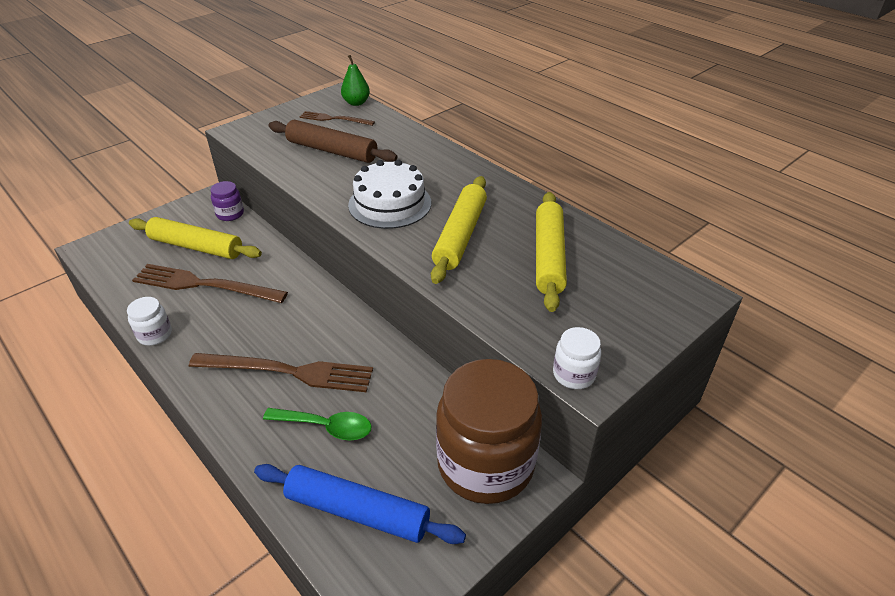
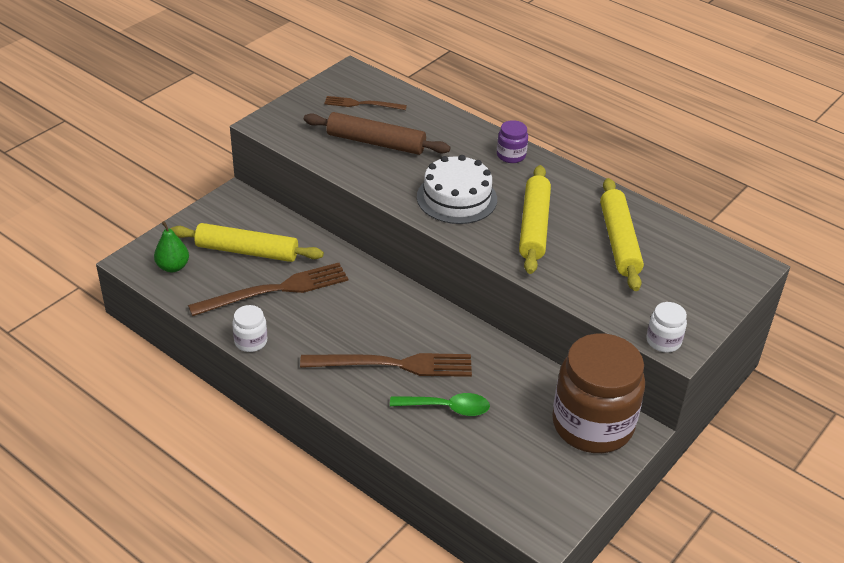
camera: 10 degrees left, 0 degrees up
brown fork [132,264,288,303] -> brown fork turned 150 degrees clockwise [188,263,348,316]
purple jar [210,181,244,221] -> purple jar moved to [497,120,528,163]
blue rolling pin [254,464,466,544] -> none
green pear [341,55,370,106] -> green pear moved to [154,221,189,272]

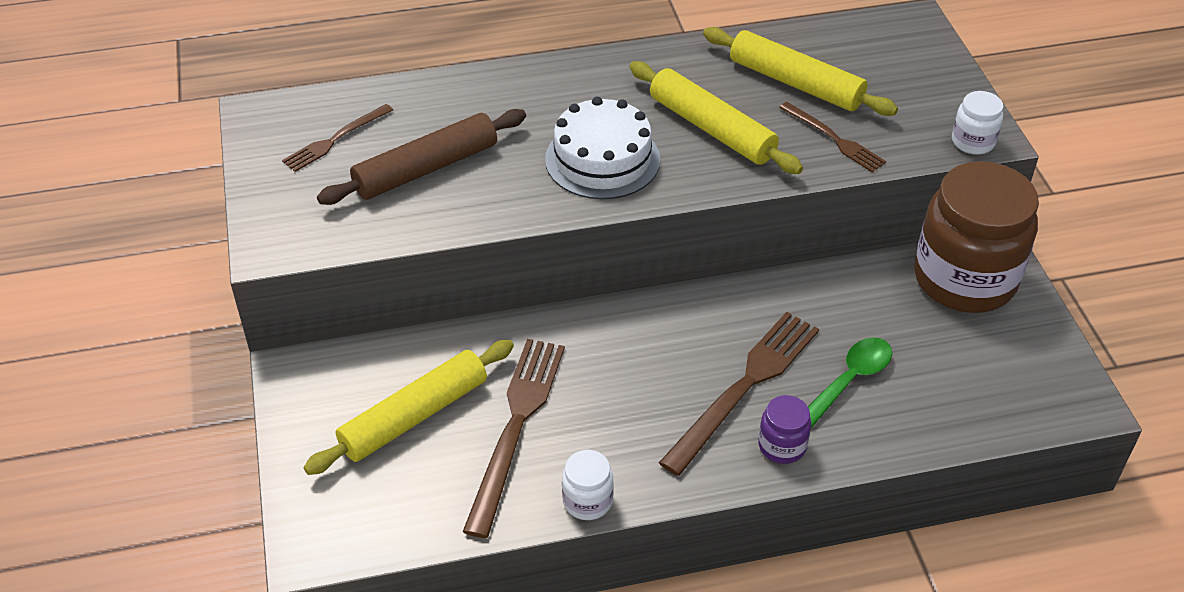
camera: 50 degrees left, 5 degrees up
green pear [154,221,189,272] -> none
purple jar [497,120,528,163] -> purple jar moved to [758,395,811,464]
none -> brown fork [779,102,886,172]

